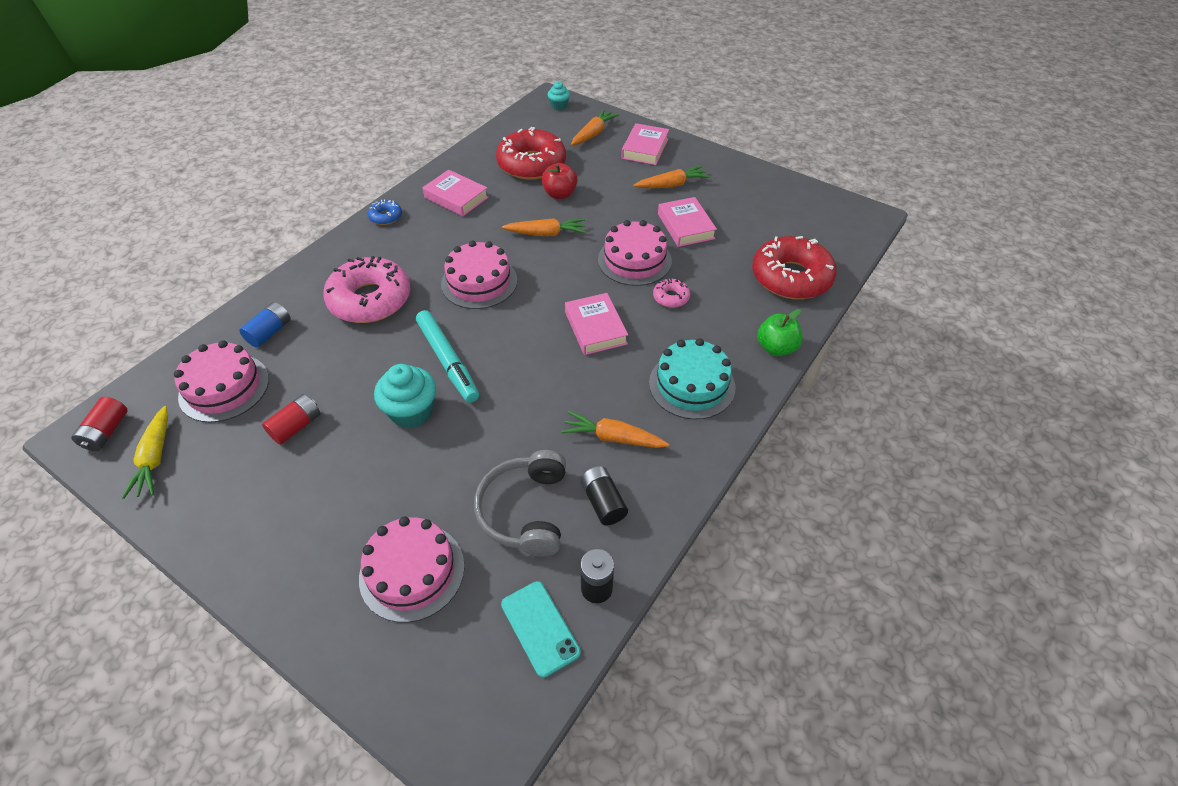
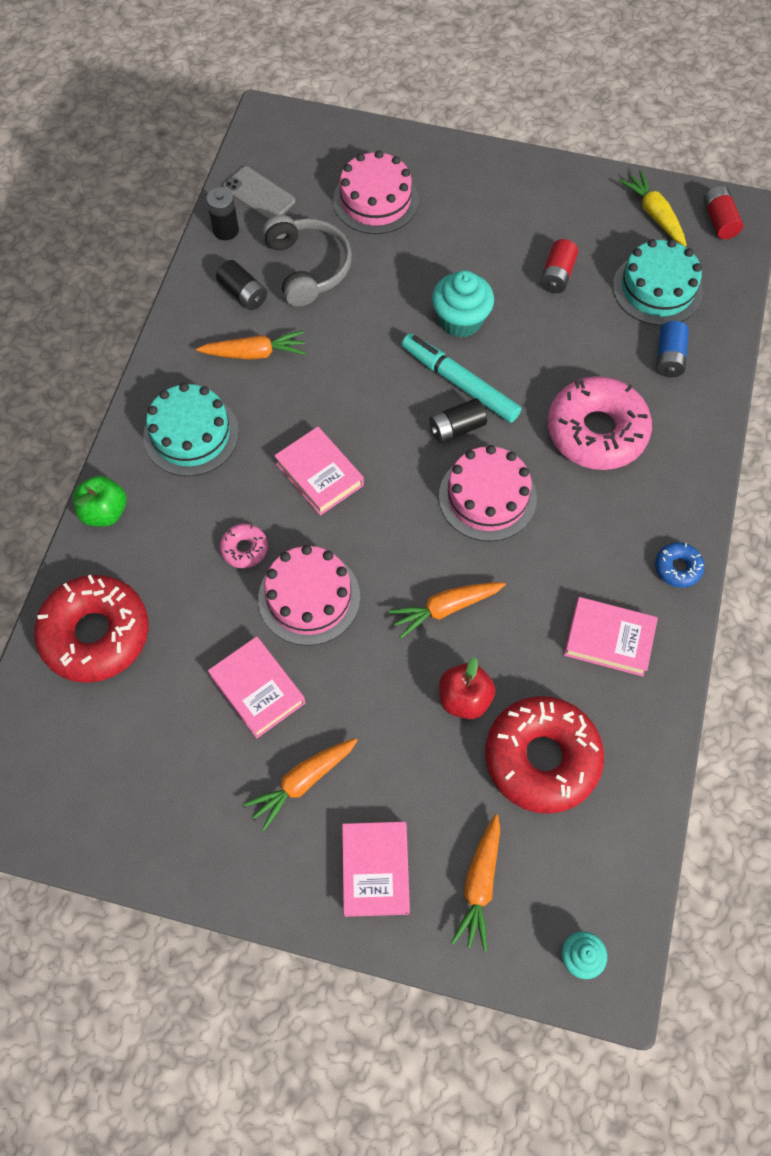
camera: 160 degrees right, 15 degrees up
pink cake [174,341,269,423] -> turquoise cake [613,239,703,326]
turquoise phone [501,581,581,678] -> grey phone [223,166,296,220]
none -> black battery [429,398,487,443]

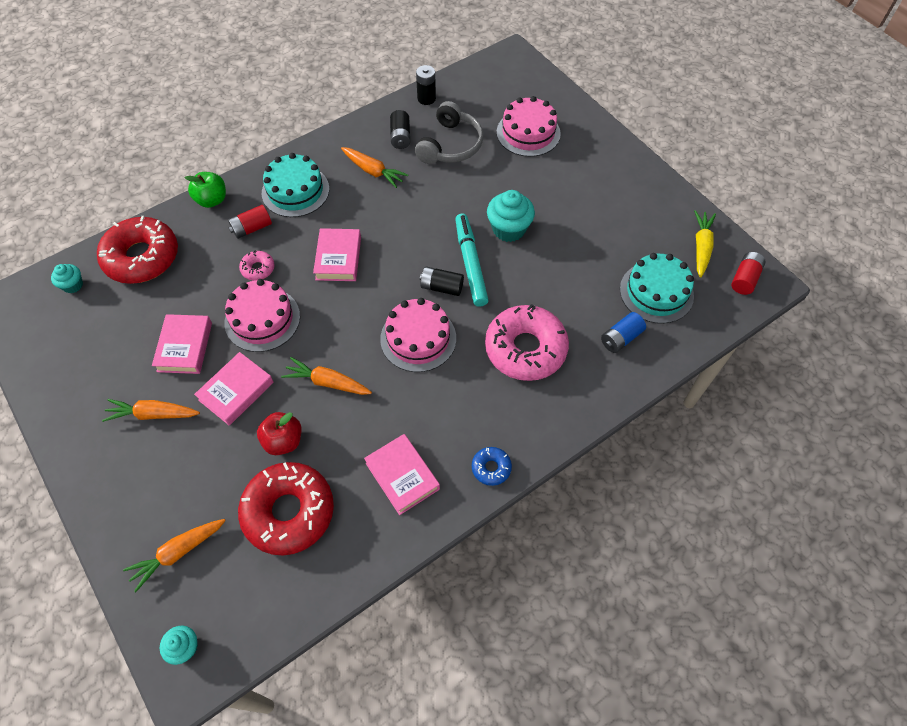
camera: 40 degrees right, 5 degrees down
grey phone [223,166,296,220] -> none
pink book [342,822,410,917] -> pink book moved to [194,352,274,426]
red battery [540,239,578,293] -> red battery moved to [228,205,272,239]
none -> turquoise cupcake [51,264,83,293]

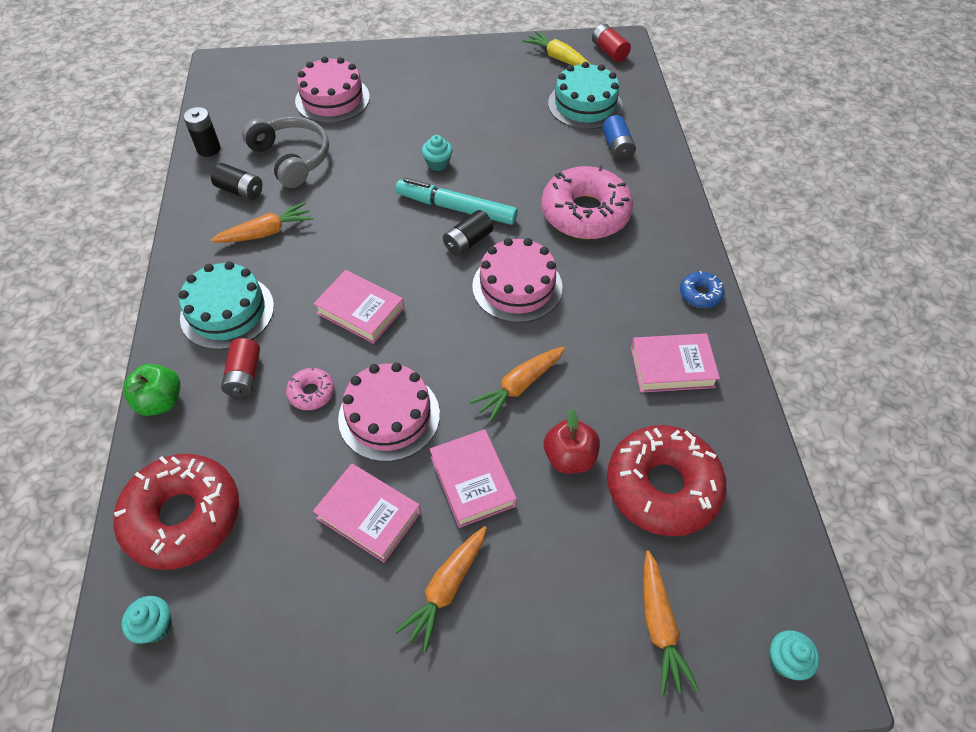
camera: 60 degrees left, 5 degrees down
turquoise cupcake [487,190,535,242] -> turquoise cupcake [422,135,453,171], size x0.57

